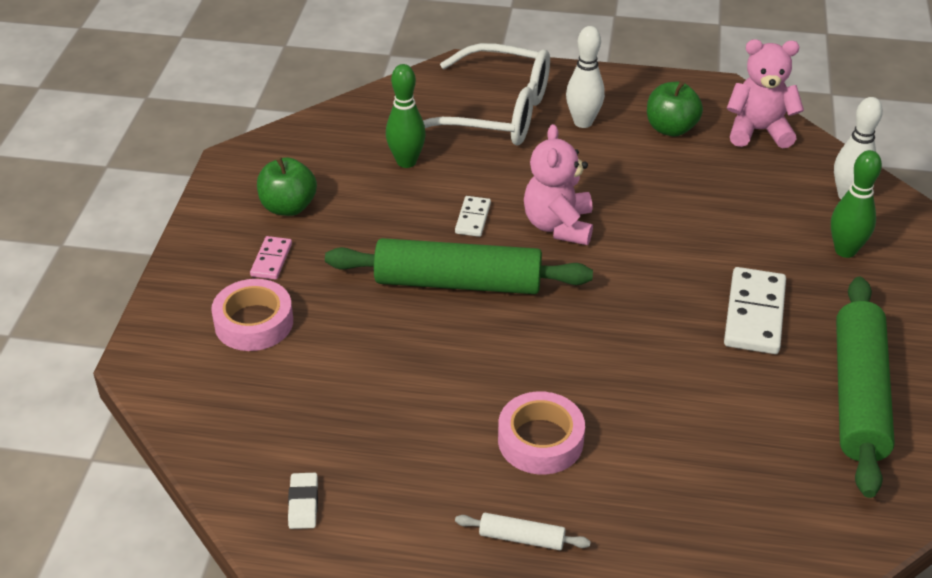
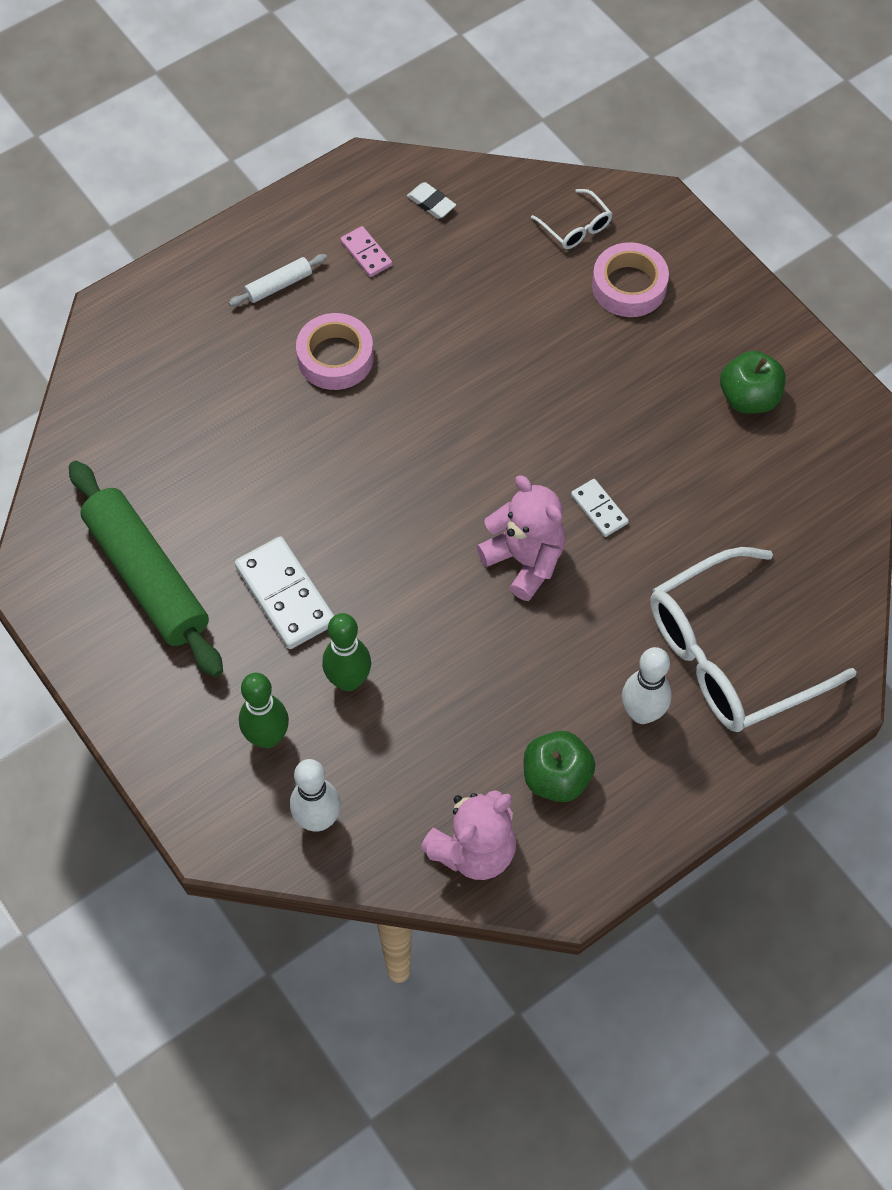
camera: 135 degrees right, 20 degrees up
pink domino [250,236,292,280] -> pink domino moved to [340,226,392,277]
green rolling pin [325,238,593,294] -> none
green bowling pin [386,64,426,168] -> green bowling pin moved to [322,613,371,691]
none -> white glasses [531,189,612,249]

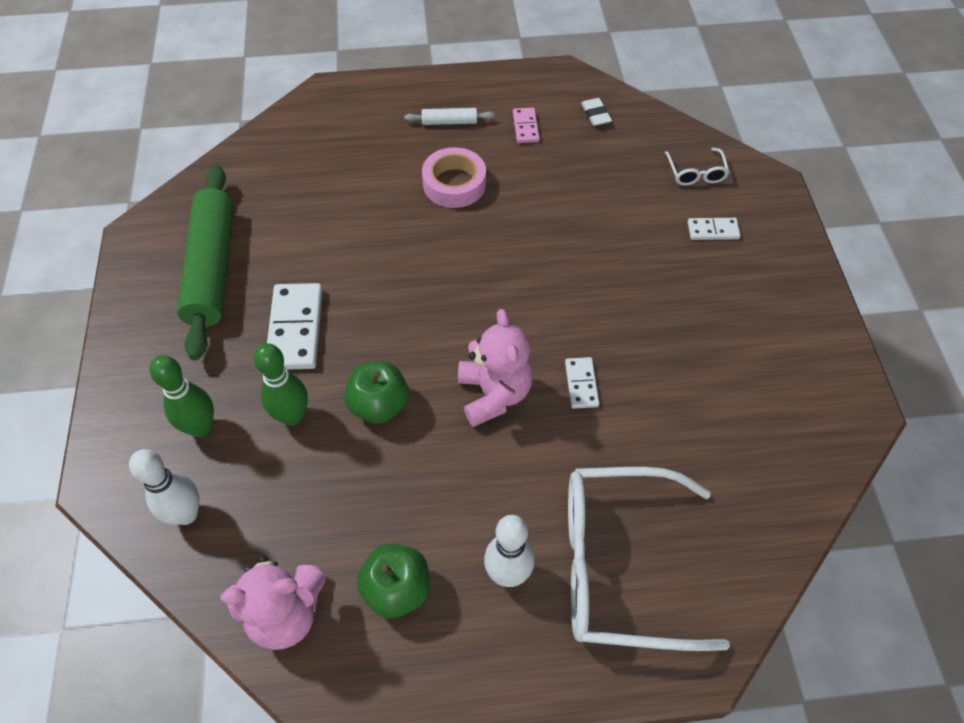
camera: 30 degrees right, 5 degrees down
pink tape [592,242,669,317] -> white domino [688,218,741,240]
green apple [720,351,786,414] -> green apple moved to [344,361,409,424]

